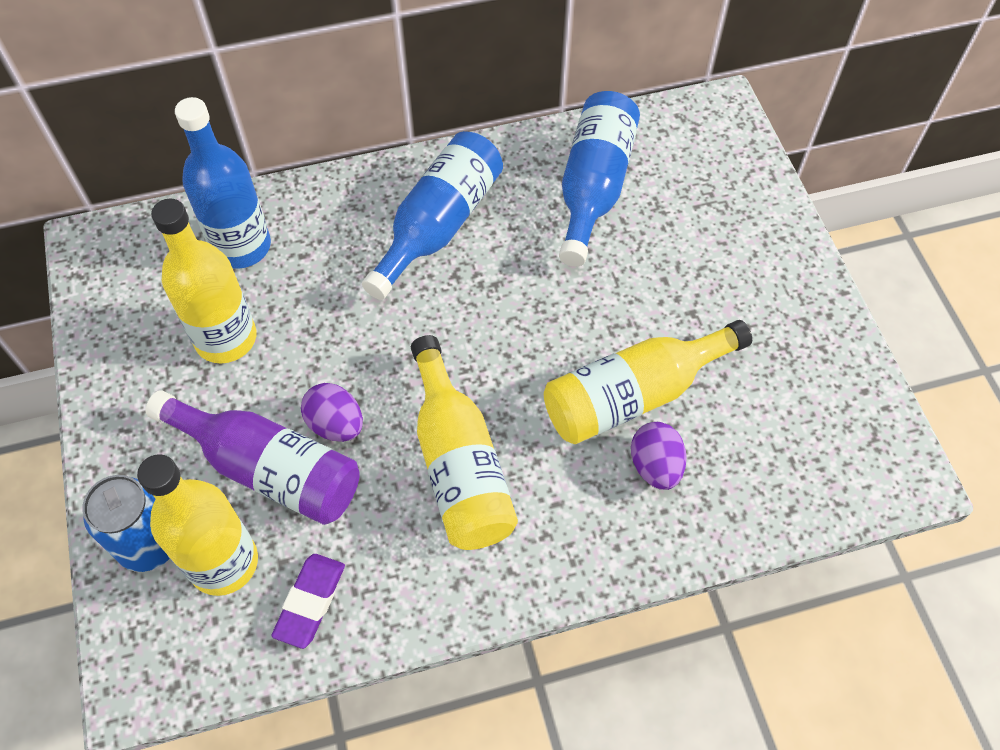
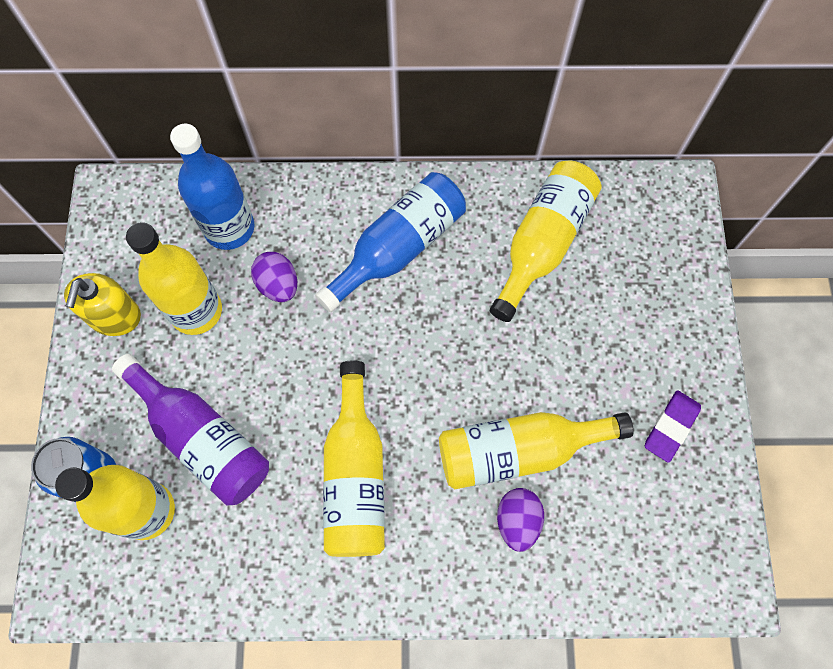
camera: 15 degrees right, 10 degrees up
purple eraser [271,554,345,649] -> purple eraser moved to [645,390,701,463]
purple egg [301,383,363,442] -> purple egg moved to [251,252,297,302]
blue bottle [559,91,640,267] -> yellow bottle [490,161,601,322]
none -> yellow soap dispenser [64,273,141,336]

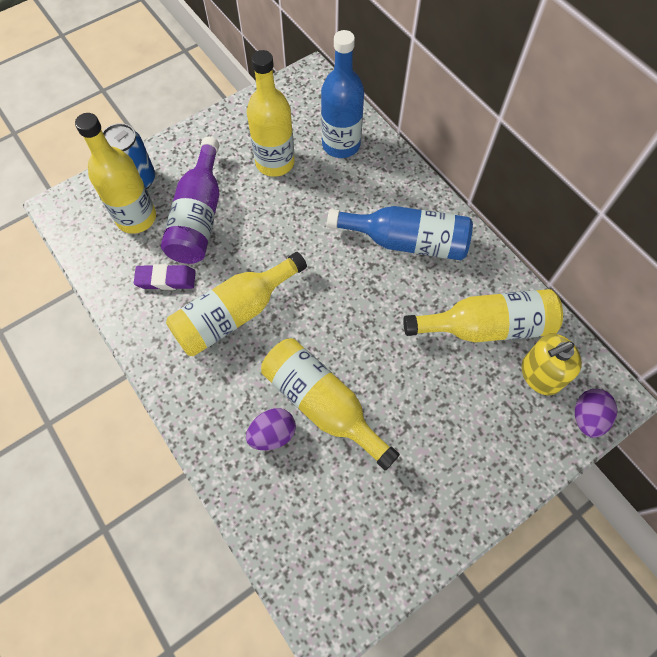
camera: 55 degrees right, 5 degrees down
yellow soap dispenser [64,273,141,336] -> yellow soap dispenser moved to [522,334,582,395]
purple egg [251,252,297,302] -> purple egg moved to [575,389,617,438]
purple eraser [645,390,701,463] -> purple eraser moved to [134,264,196,290]

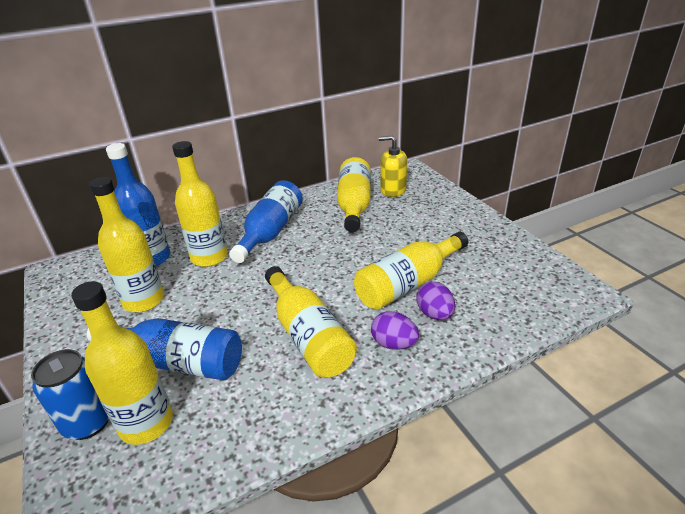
camera: 80 degrees left, 30 degrees down
purple eraser [134,264,196,290] -> none
purple bottle [161,137,219,264] -> blue bottle [87,318,242,381]
yellow soap dispenser [522,334,582,395] -> yellow soap dispenser turned 120 degrees clockwise [379,136,407,197]
purple egg [575,389,617,438] -> purple egg moved to [371,311,419,350]
none -> yellow bottle [172,141,228,267]

